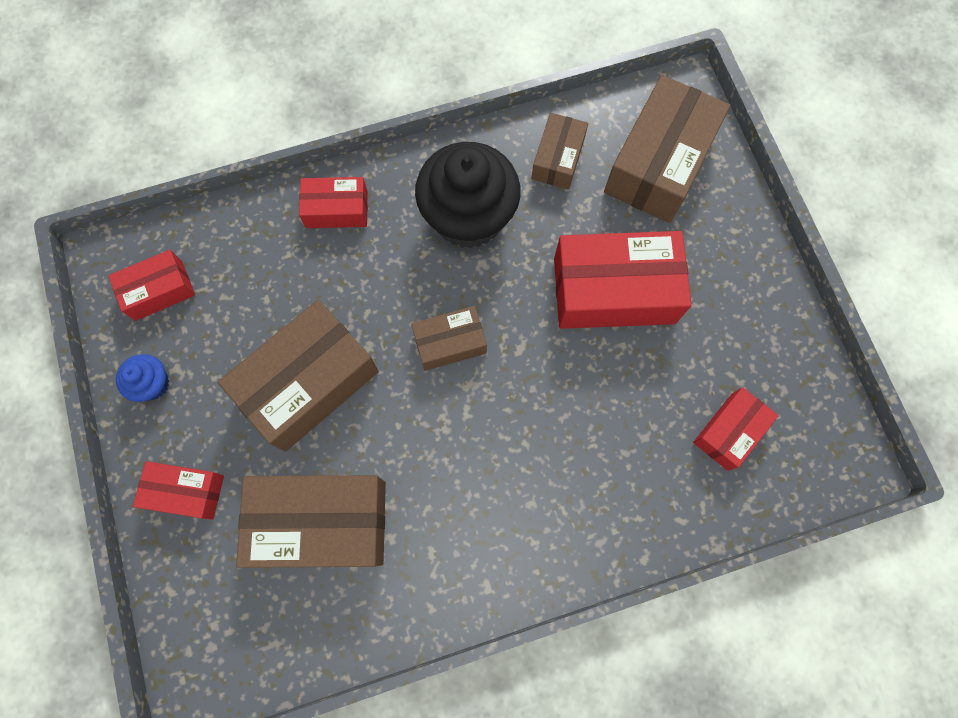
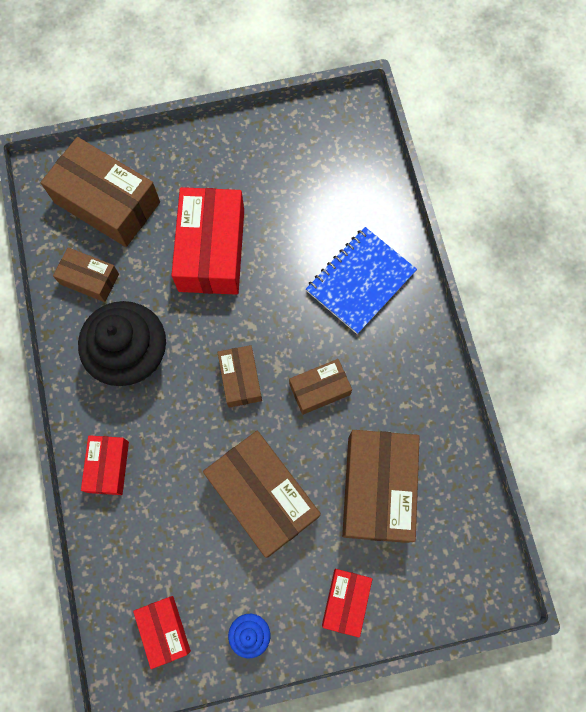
camera: 85 degrees left, 0 degrees up
red box [693,387,779,471] -> none
none -> brown box [289,359,352,415]
none -> blue notebook [306,227,417,334]

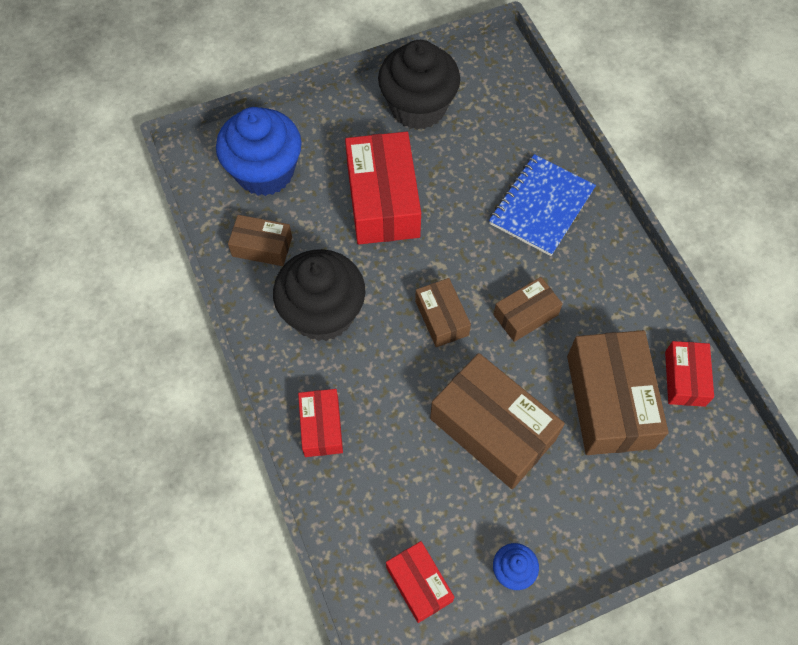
camera: 10 degrees left, 10 degrees down
brown box [41,137,160,247] -> blue cupcake [216,107,302,196]
red box [322,569,372,638] -> red box moved to [665,341,714,407]
none -> black cupcake [378,40,460,130]

